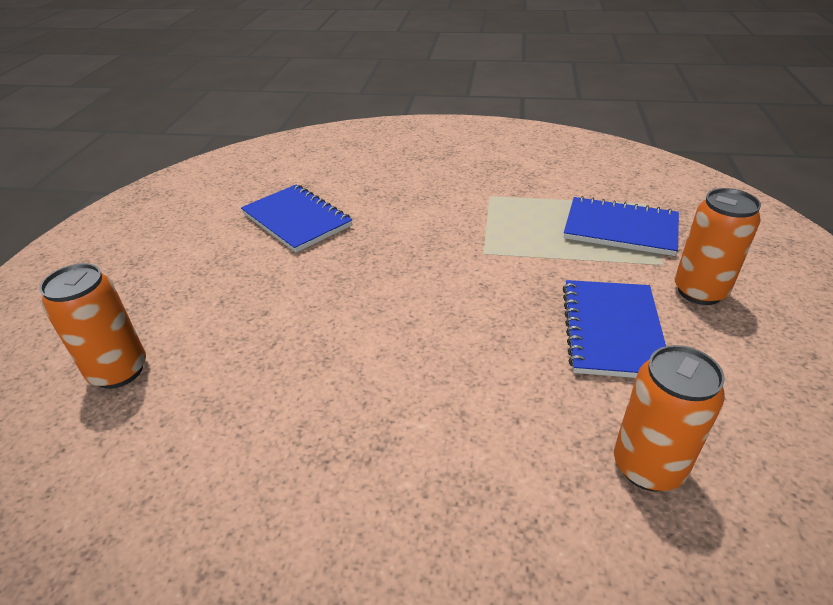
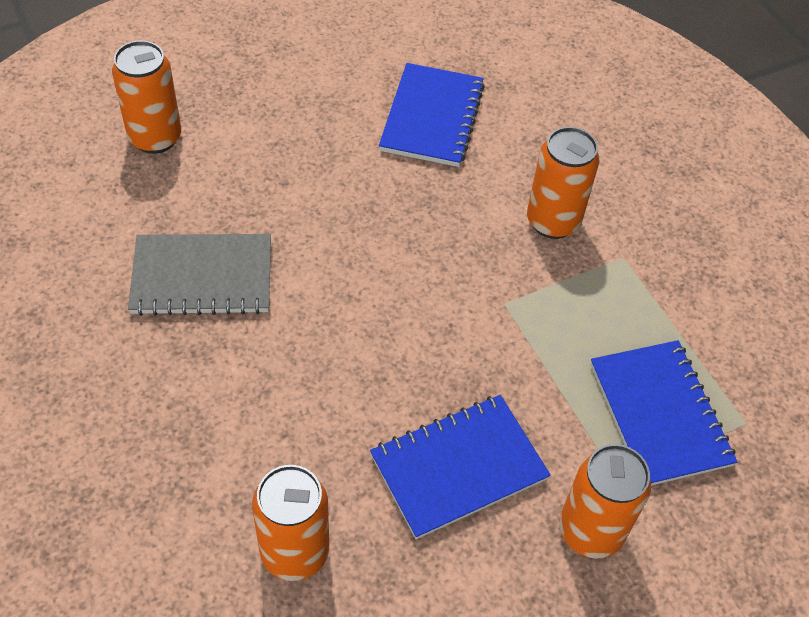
camera: 50 degrees right, 15 degrees up
none -> grey notebook [128,234,271,316]
none -> orange can [527,127,599,239]

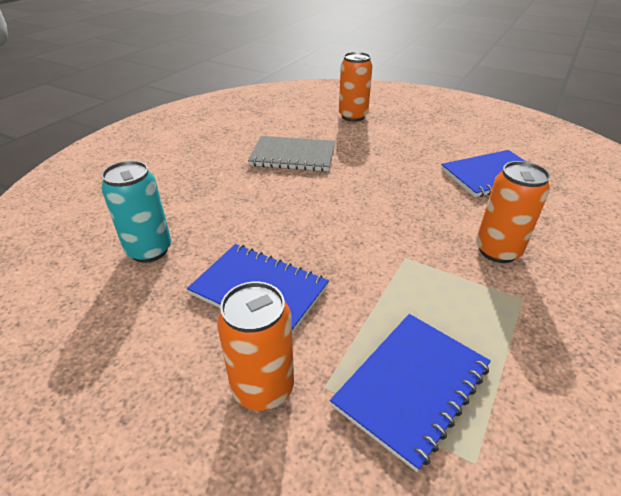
camera: 60 degrees right, 15 degrees down
grey notebook [128,234,271,316] -> grey notebook turned 45 degrees counterclockwise [248,136,335,172]
orange can [252,465,329,581] -> turquoise can [101,161,171,263]

